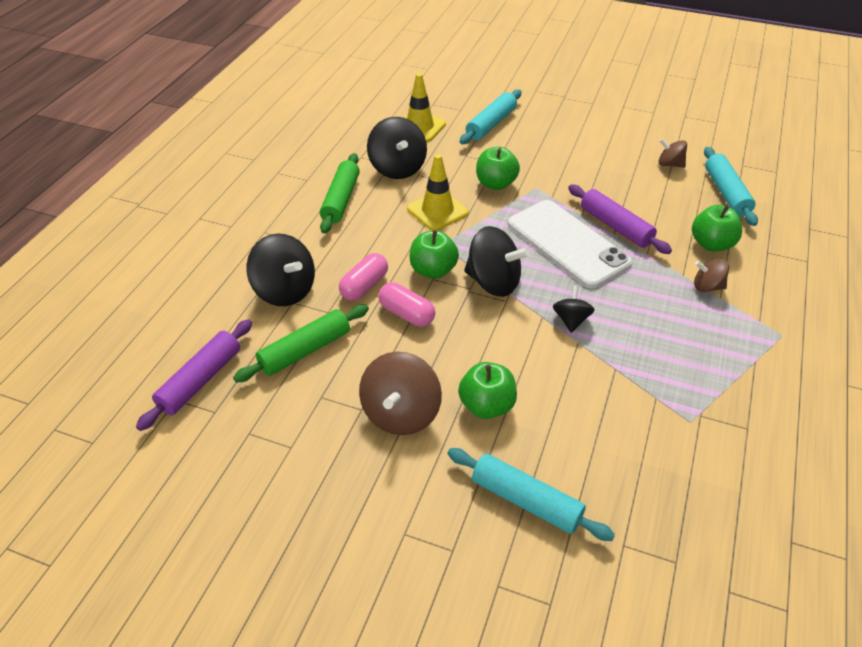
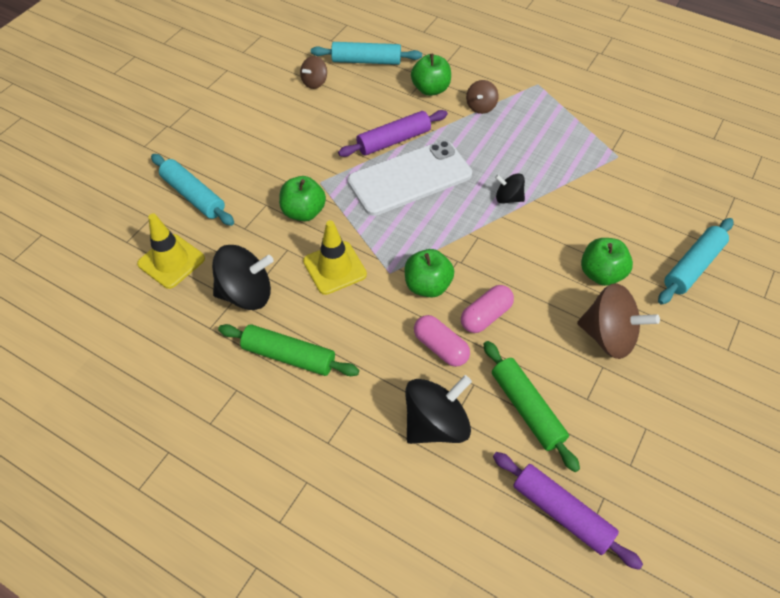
camera: 80 degrees left, 10 degrees up
black spinning top [464,226,530,297] -> none

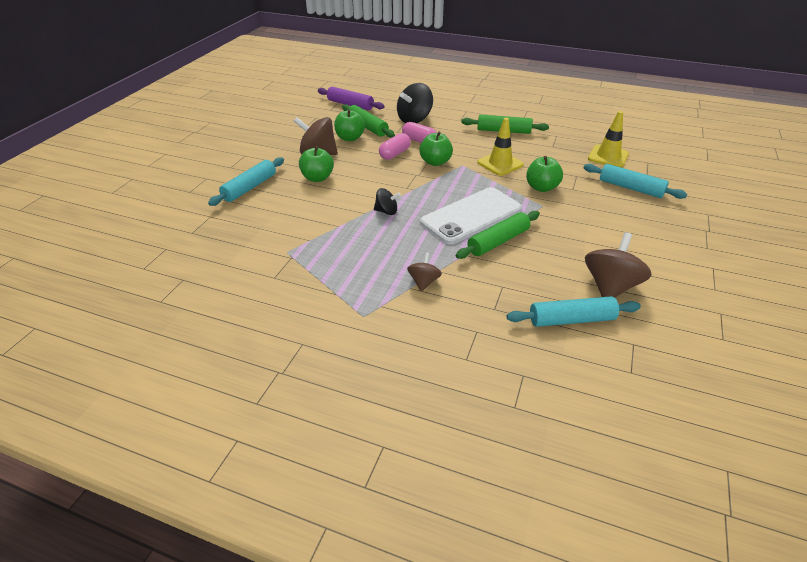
camera: 170 degrees right, 15 degrees down
black spinning top [212,245,274,310] -> none
brown spinning top [300,56,327,89] -> brown spinning top [585,232,652,298], size x1.81
purple rolling pin [338,110,448,157] -> green rolling pin [456,211,540,259]
green apple [411,54,451,96] -> green apple moved to [334,109,365,141]

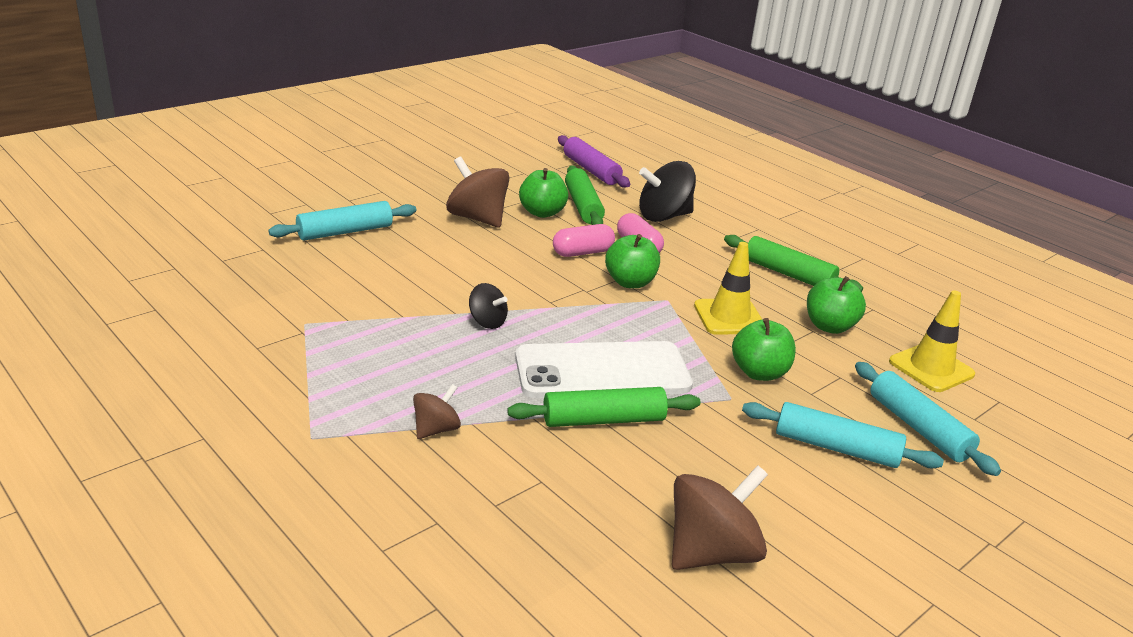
camera: 25 degrees right, 10 degrees down
green apple [299,146,334,182] -> green apple moved to [807,276,866,334]
turquoise rolling pin [507,296,641,327] -> turquoise rolling pin moved to [742,402,944,468]

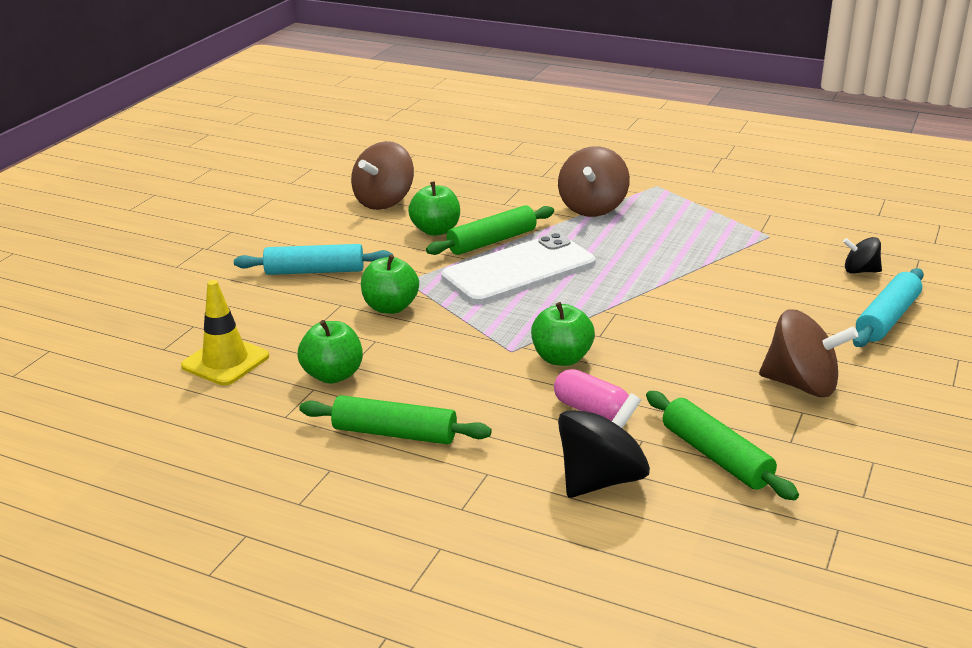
camera: 160 degrees right, 0 degrees up
brown spinning top [413,384,461,439] -> brown spinning top [558,146,630,217], size x1.81
black spinning top [469,283,508,329] -> black spinning top moved to [843,237,882,274]
green apple [519,168,568,218] -> green apple moved to [408,181,460,236]
pink capsule [553,224,615,257] -> none
purple rolling pin [558,135,630,188] -> none
yellow traffic cone [694,242,762,335] -> none
turquoise rolling pin [855,362,1001,476] -> none

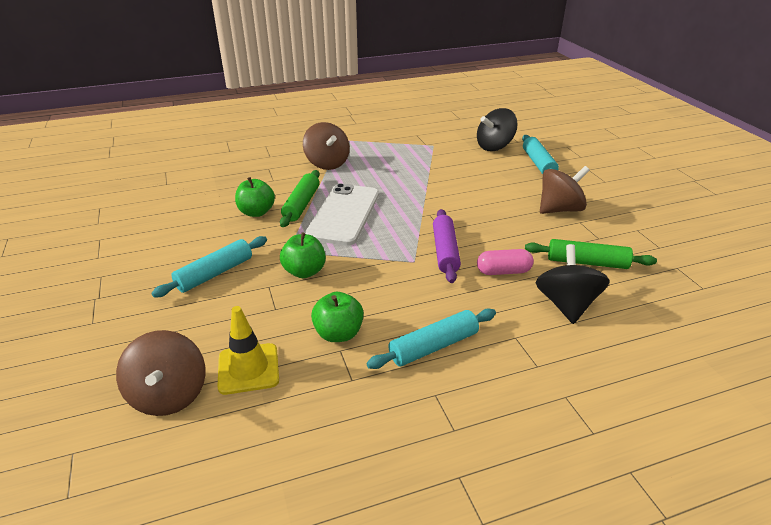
camera: 45 degrees left, 5 degrees up
green rolling pin [299,395,492,444] -> turquoise rolling pin [366,309,496,369]
brown spinning top [351,141,414,210] -> brown spinning top moved to [116,330,206,416]
green apple [531,302,595,366] -> purple rolling pin [433,209,461,283]
black spinning top [843,237,882,274] -> black spinning top [477,108,518,151], size x1.81

